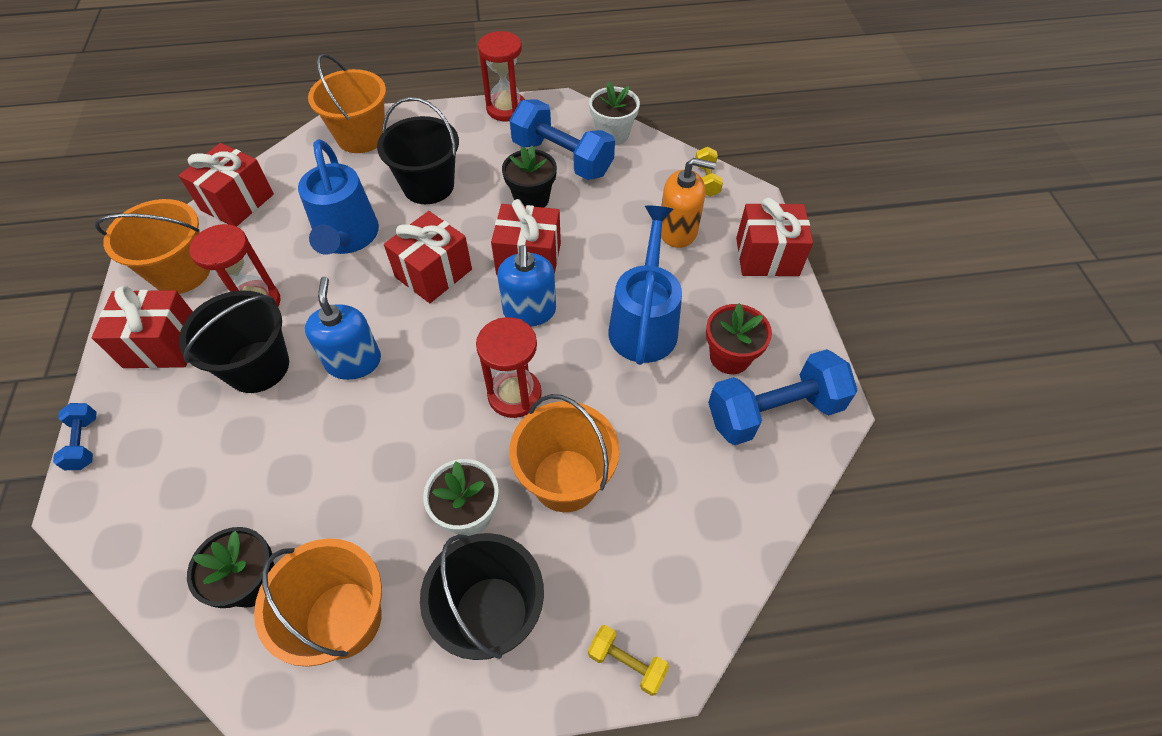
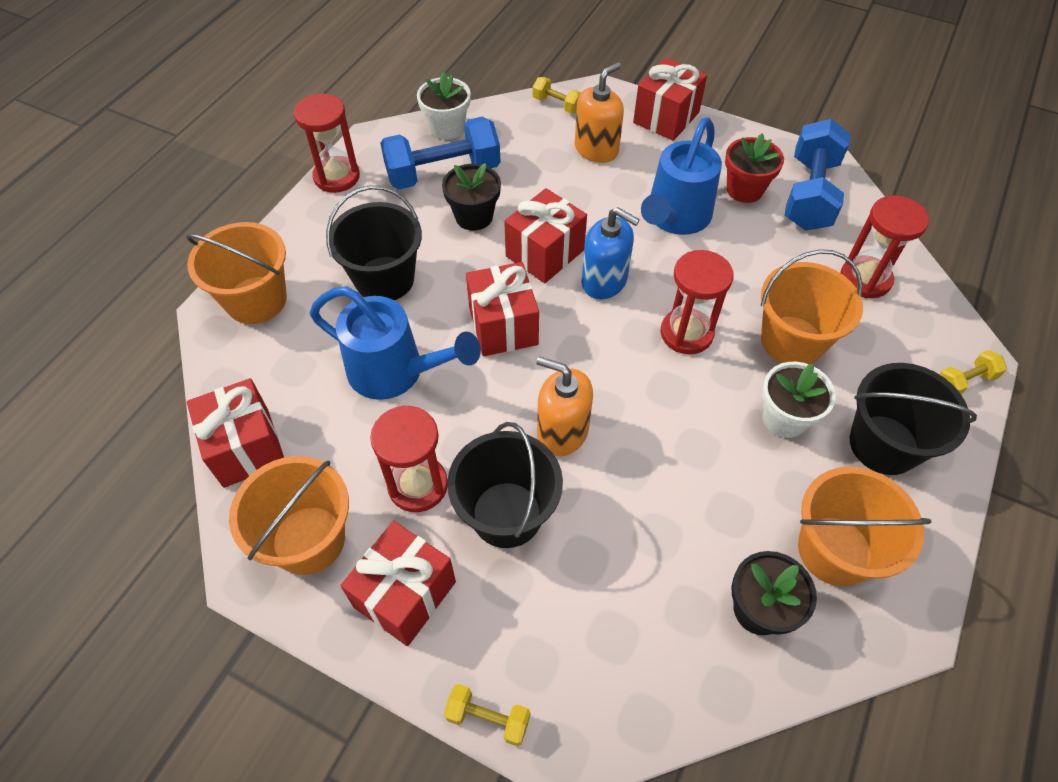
camera: 55 degrees left, 0 degrees up
blue dumbbell [53,403,97,470] -> yellow dumbbell [444,684,530,746]
blue soap dispenser [305,277,381,380] -> orange soap dispenser [536,357,593,456]
blue watering can [608,206,682,365] -> blue watering can turned 105 degrees counterclockwise [641,117,722,235]
none -> red hourglass [840,195,929,298]

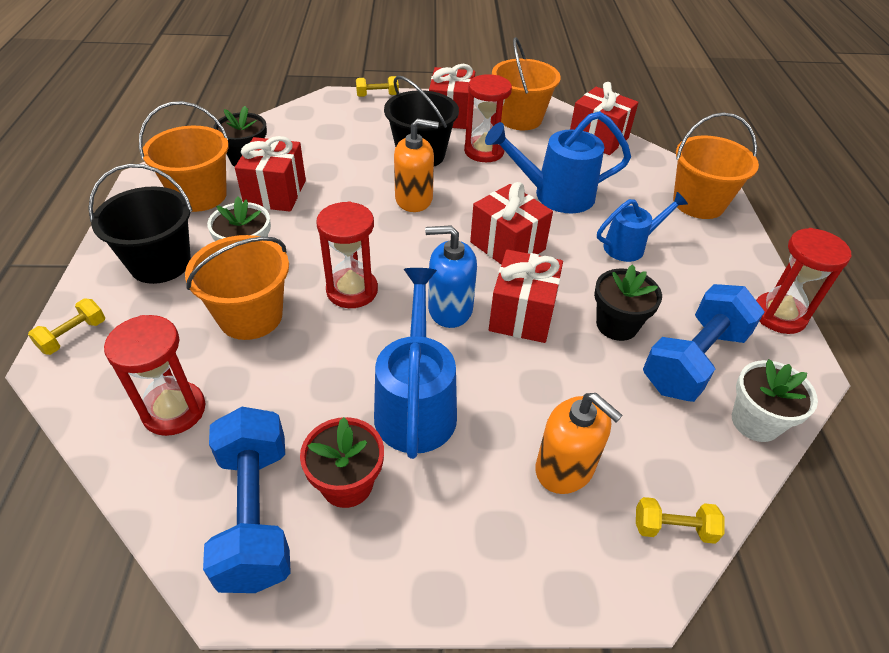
camera: 150 degrees right, 10 degrees down
black bucket [326,186,422,300] -> blue watering can [597,192,688,262]
orange soap dispenser [575,62,624,163] -> orange soap dispenser turned 60 degrees counterclockwise [535,393,623,494]
red gift [633,58,707,141] -> red gift moved to [235,136,306,212]

